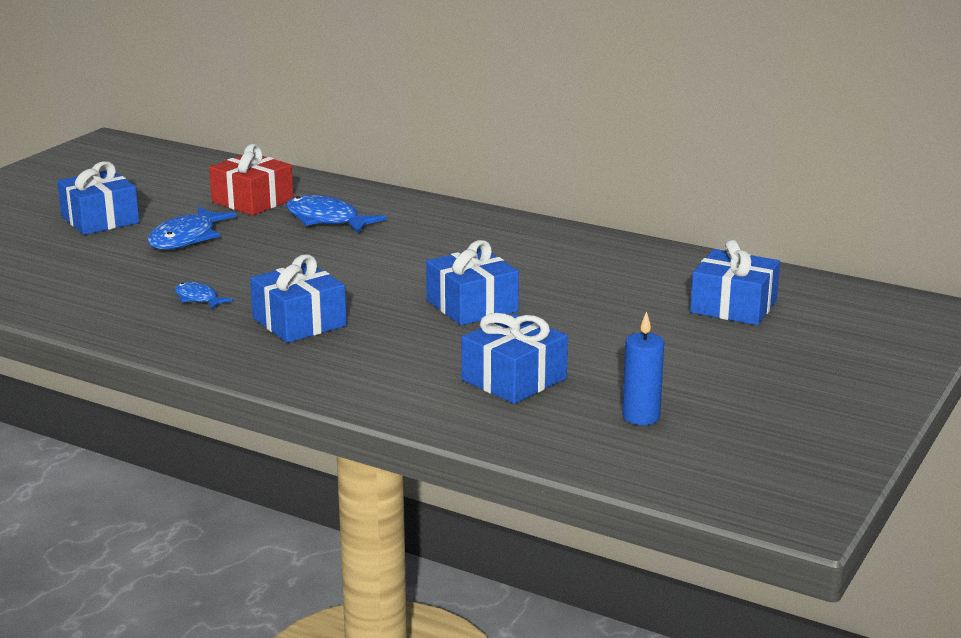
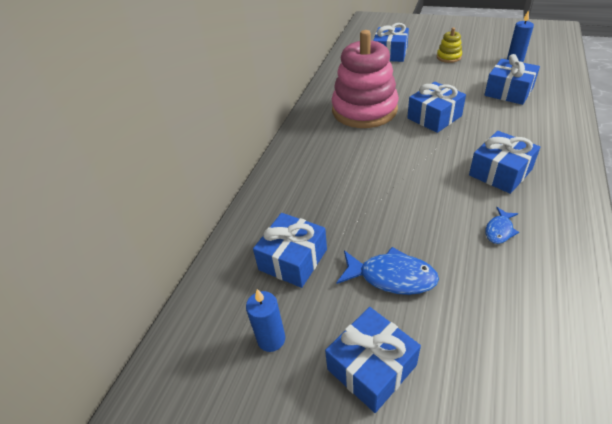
camera: 95 degrees left, 20 degrees up
red gift [209,144,293,215] -> blue gift [253,213,327,288]
blue fish [286,195,386,234] -> none
none -> blue candle [246,289,285,352]
none -> pink stacking toy [332,30,399,128]
none -> yellow stacking toy [437,28,462,63]

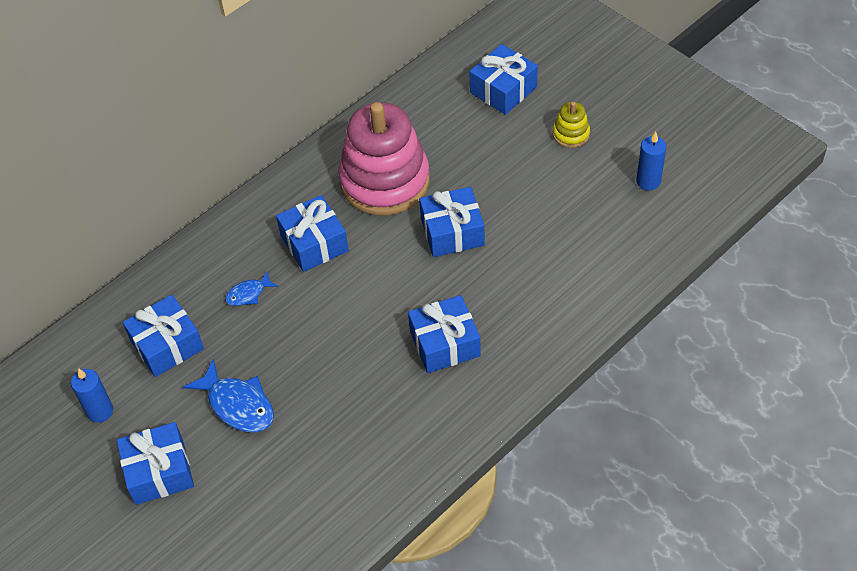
camera: 25 degrees right, 10 degrees up
blue gift [484,54,540,105] -> blue gift moved to [276,195,349,272]
blue fish [485,207,519,244] -> blue fish moved to [225,271,278,306]

